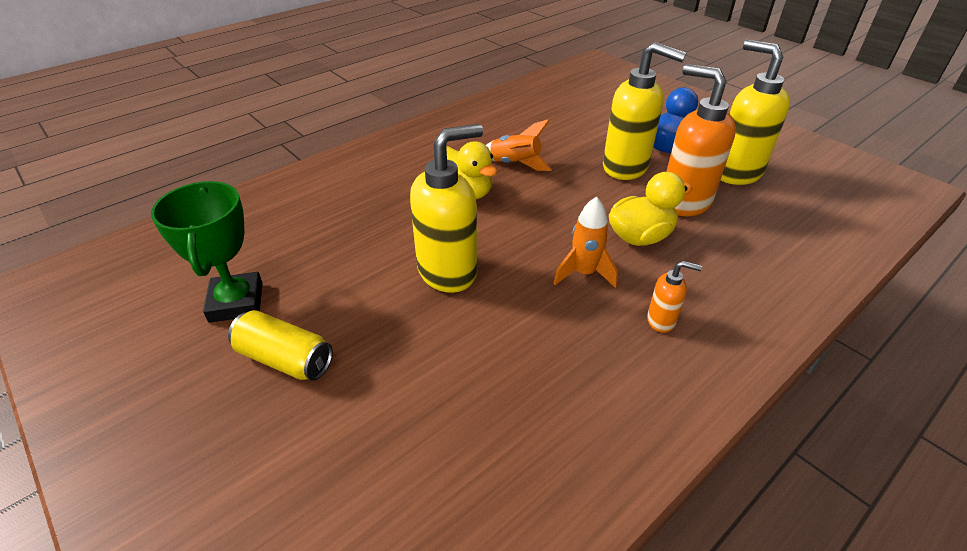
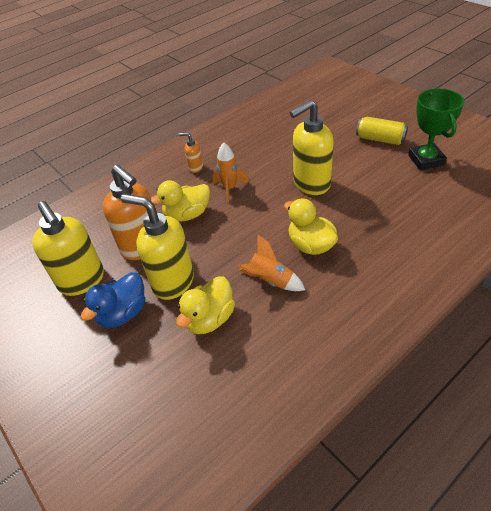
camera: 175 degrees left, 5 degrees up
none -> yellow duck [176,276,235,334]

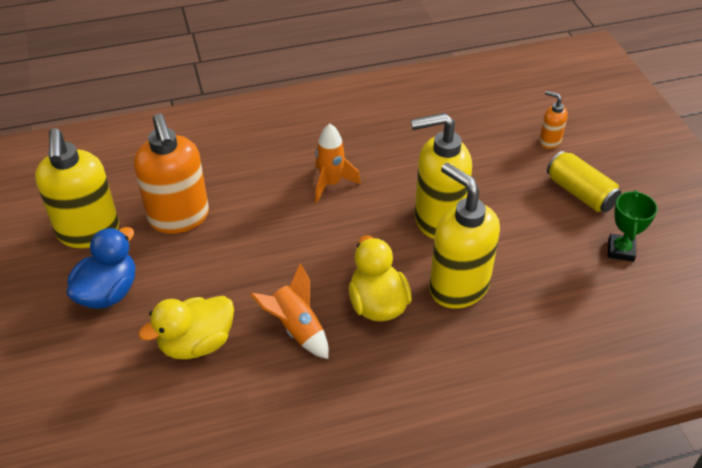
camera: 20 degrees right, 0 degrees up
blue duck [81,272,145,328] -> blue duck turned 150 degrees clockwise [67,227,135,309]
yellow soap dispenser [121,194,194,300] -> yellow soap dispenser moved to [429,163,500,309]
yellow duck [151,180,210,222] -> none
orange soap dispenser [179,132,203,173] -> orange soap dispenser moved to [539,91,568,149]
green trophy [408,88,464,170] -> green trophy [608,190,658,262], size x0.63

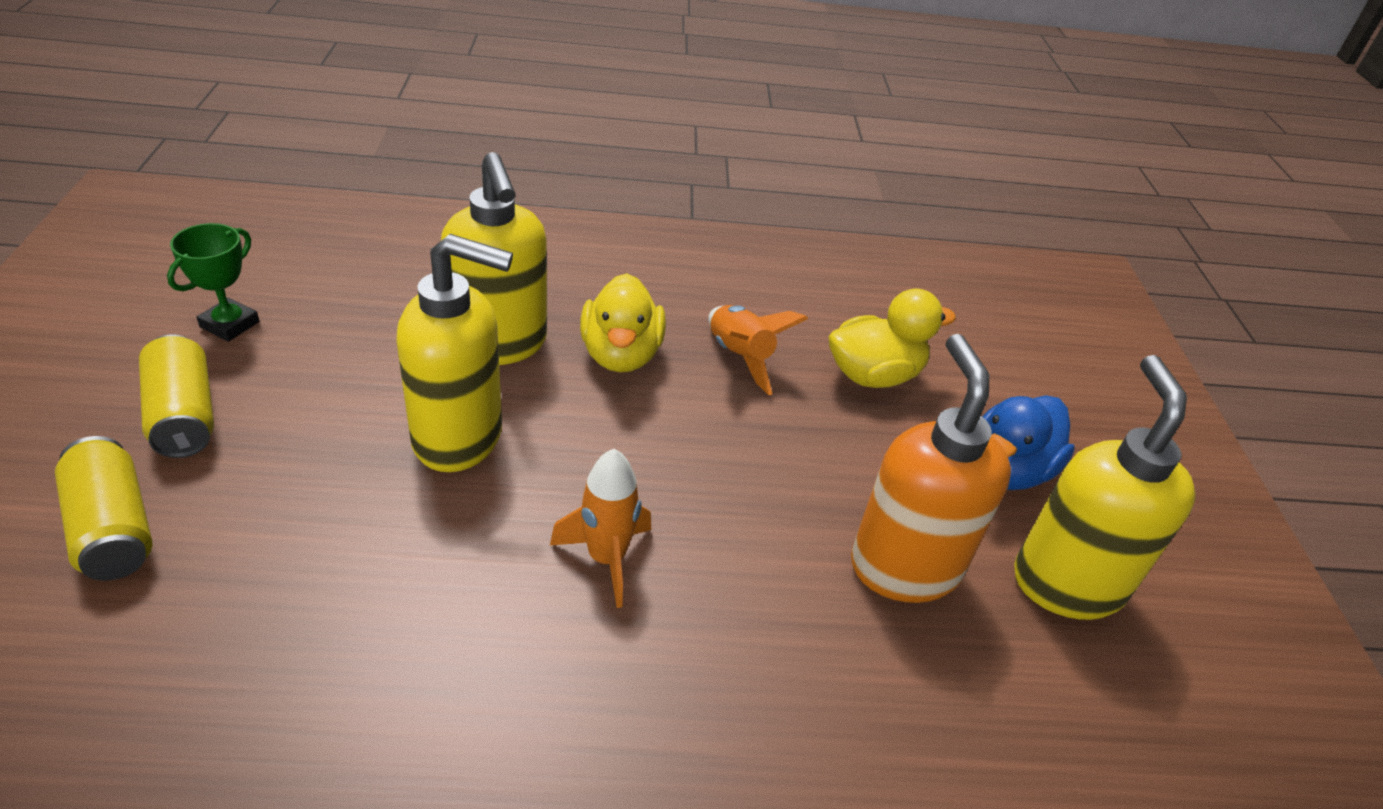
camera: 170 degrees left, 5 degrees down
orange soap dispenser [539,91,568,149] -> yellow can [55,436,153,581]

